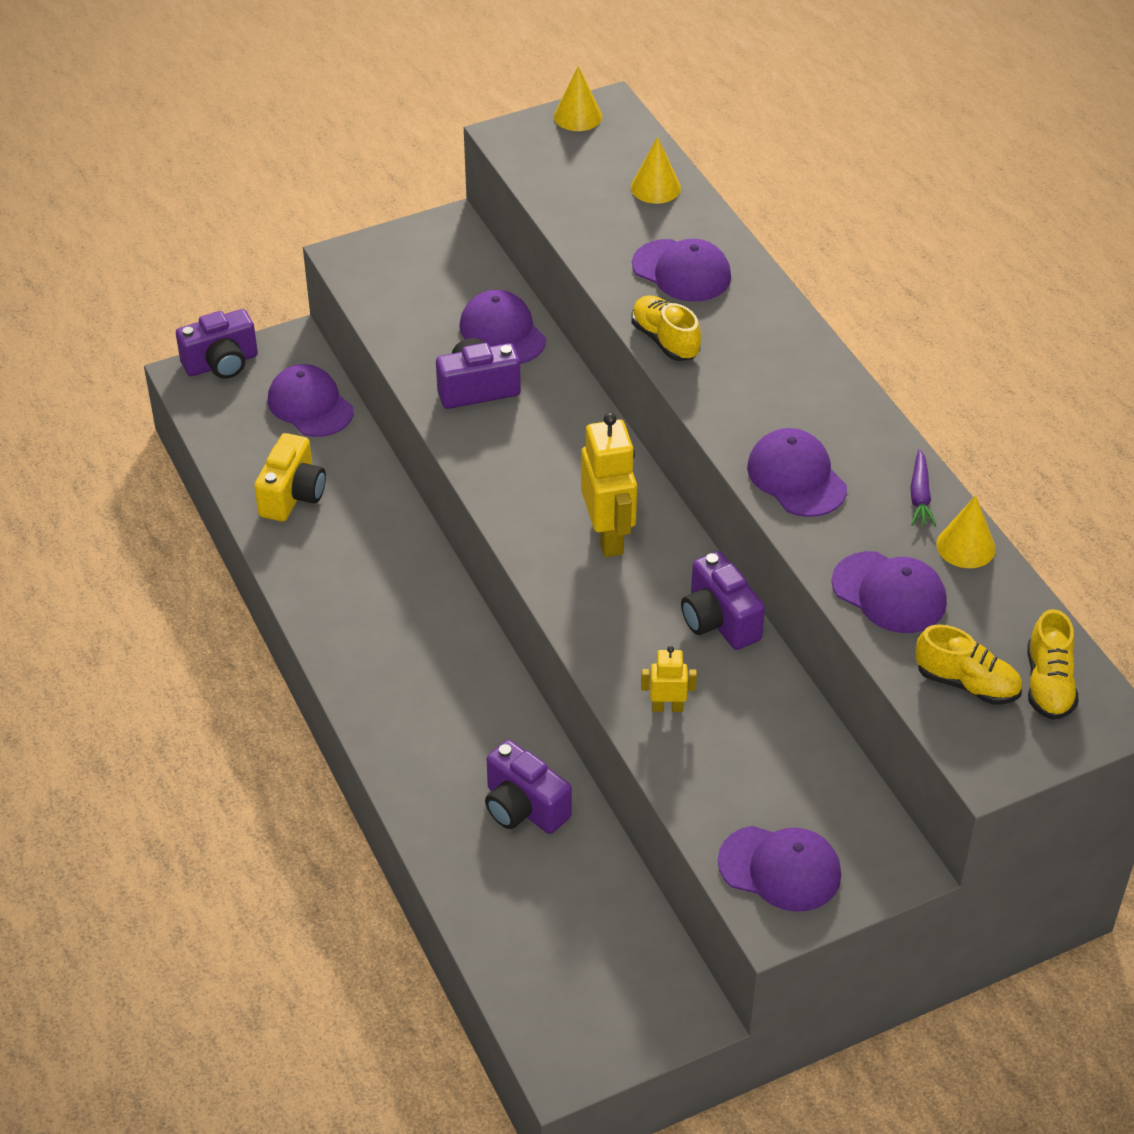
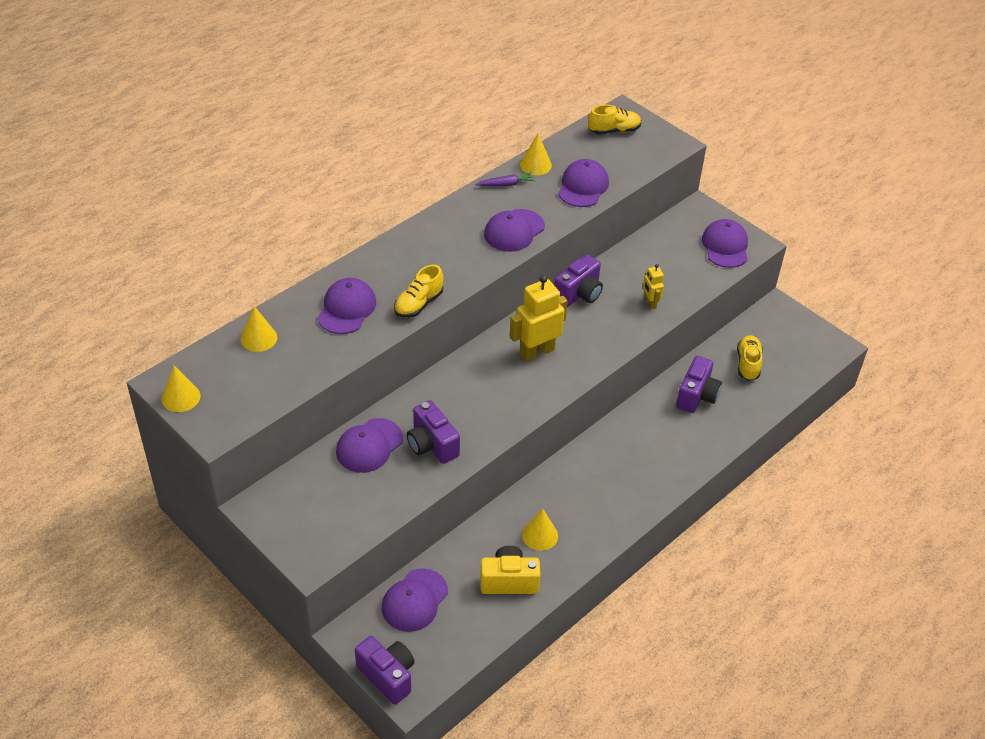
camera: 110 degrees left, 0 degrees up
yellow shoe [915,624,1022,705] -> yellow shoe moved to [737,335,763,380]
none -> yellow cone [522,509,558,551]

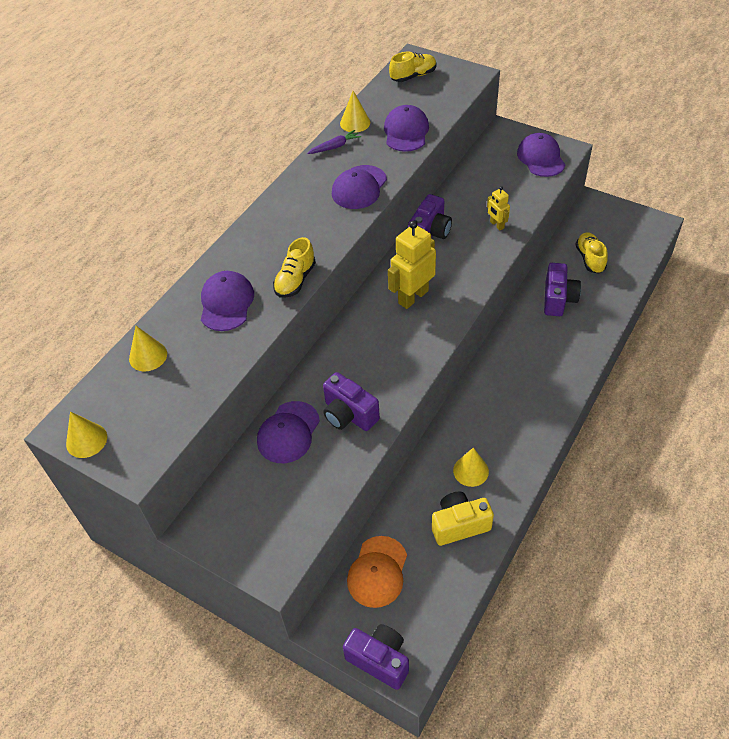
camera: 10 degrees left, 5 degrees up
purple cap [382,568,448,632] -> orange cap [347,536,407,608]

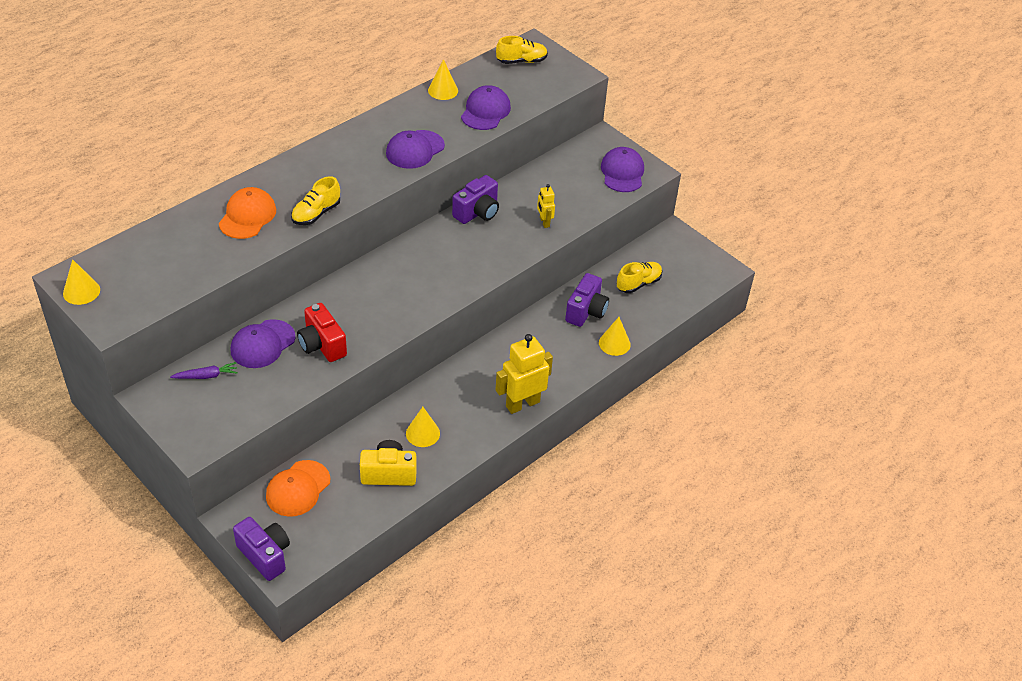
camera: 10 degrees right, 5 degrees down
yellow cone [129,326,167,371] -> yellow cone moved to [599,317,631,356]
purple cap [201,271,254,331] -> orange cap [219,187,276,239]
purple carrot [307,130,361,154] -> purple carrot moved to [170,362,238,379]
purple camera [323,372,380,431] -> red camera [297,303,347,362]
yellow robot [388,221,436,309] -> yellow robot moved to [496,334,553,414]
yellow shoe [575,232,608,274] -> yellow shoe turned 45 degrees clockwise [617,262,662,293]

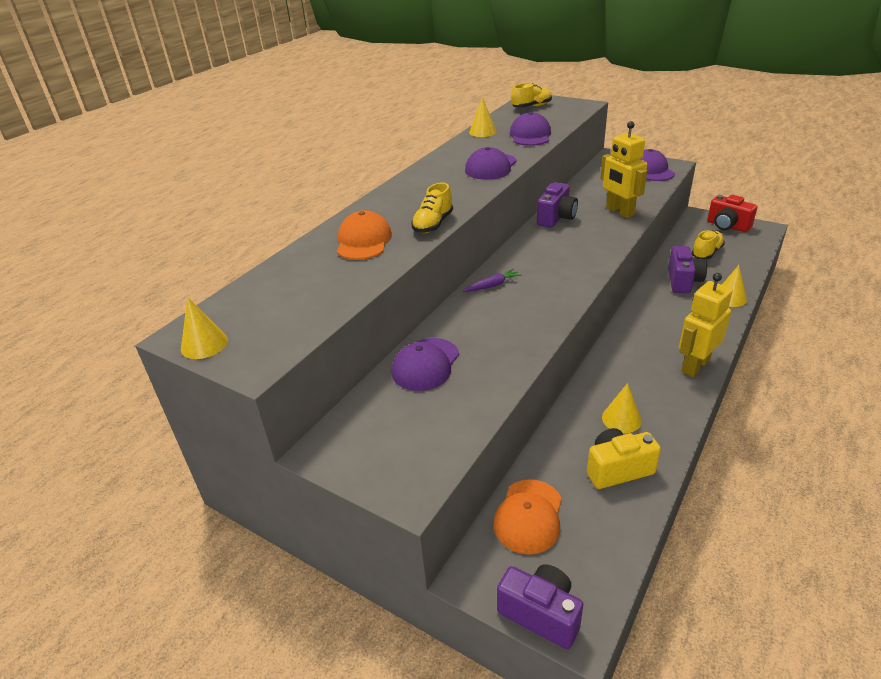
camera: 10 degrees left, 10 degrees down
purple carrot [170,362,238,379] -> purple carrot moved to [463,269,521,292]
red camera [297,303,347,362] -> red camera moved to [707,195,758,232]
yellow robot [537,184,555,228] -> yellow robot [600,121,647,218], size x1.93

